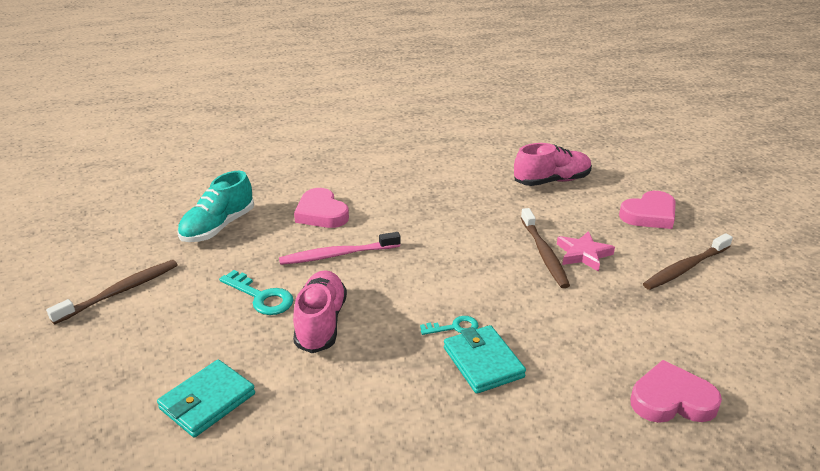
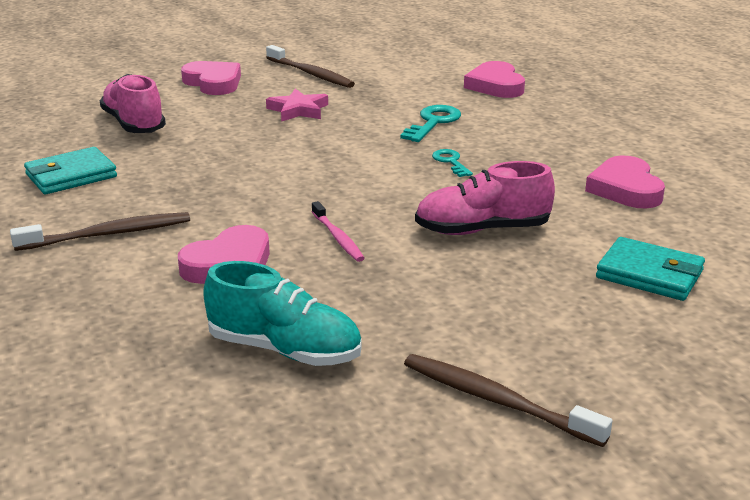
camera: 100 degrees left, 5 degrees down
turquoise key [219,270,294,315] -> turquoise key moved to [400,105,461,142]
pink toothbrush [279,232,401,265] -> pink toothbrush [312,201,365,262], size x0.65
turquoise wallet [444,325,526,394] -> turquoise wallet moved to [24,147,117,194]
brown toothbrush [521,208,570,288] -> brown toothbrush moved to [10,212,190,251]
none -> pink heart [585,156,665,209]

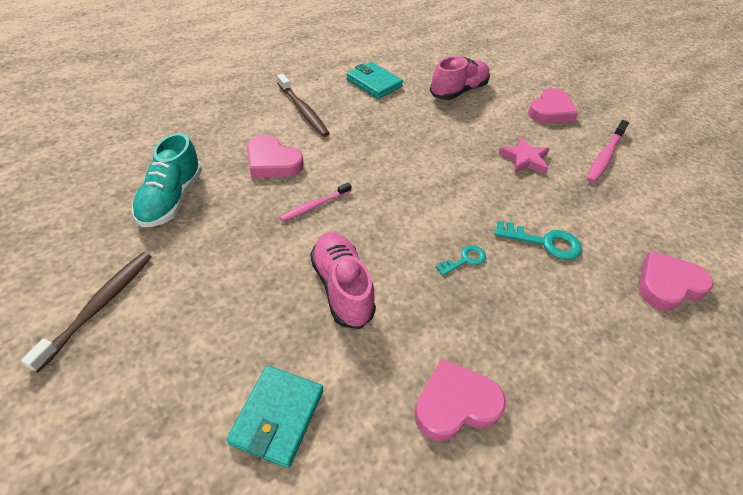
camera: 75 degrees right, 20 degrees up
brown toothbrush [266,45,355,88] -> pink toothbrush [587,120,629,183]

